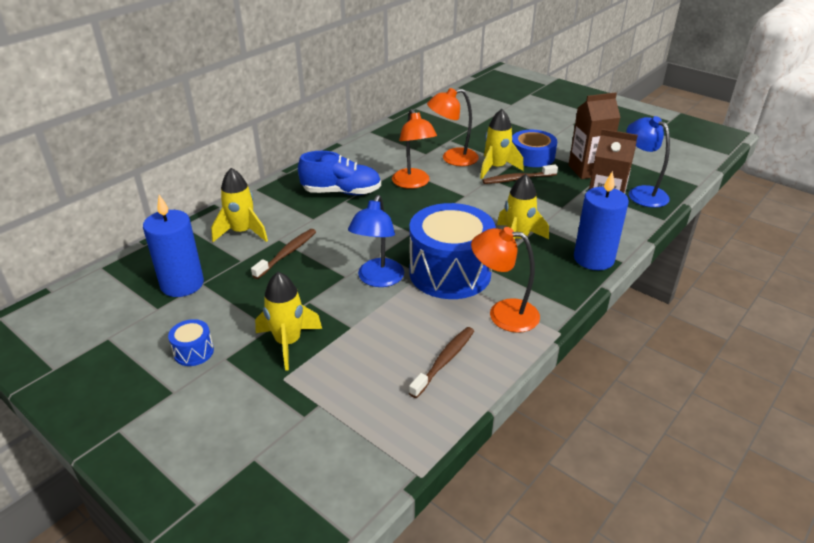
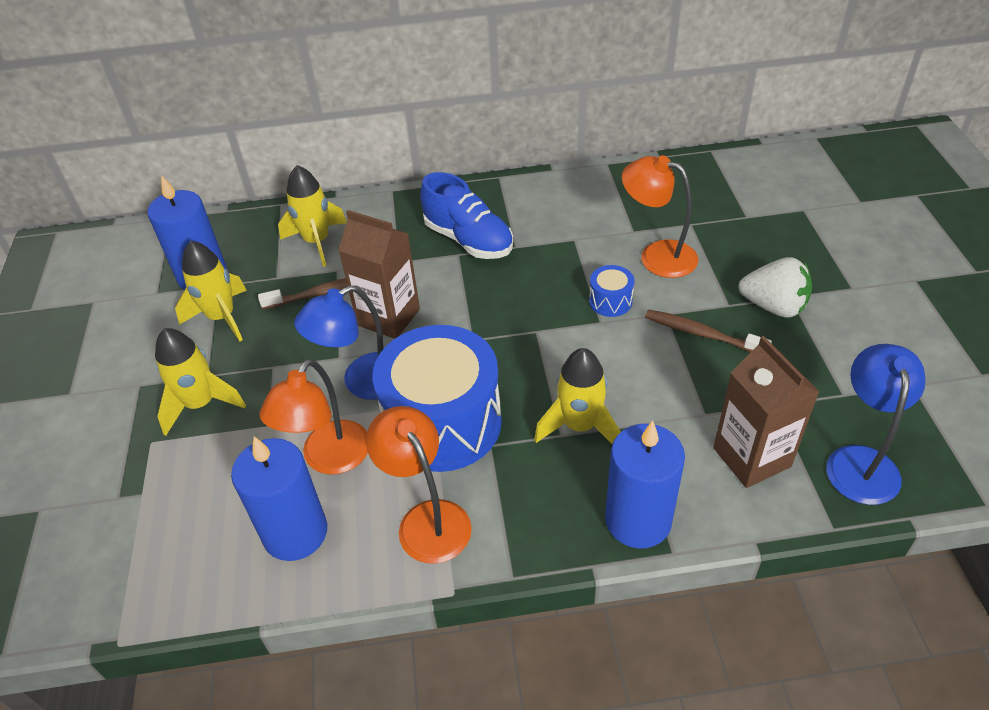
camera: 45 degrees right, 10 degrees up
blue drum [168,319,214,366] -> blue drum moved to [589,265,634,317]
orange lamp [392,109,437,189] -> orange lamp moved to [259,359,368,474]
brown toothbrush [409,327,474,398] -> blue candle [231,436,327,561]
yellow rocket [480,109,524,179] -> yellow rocket moved to [175,241,247,342]
blue tape [512,130,557,167] -> white strawberry [739,257,812,318]
brown carton [568,92,620,179] -> brown carton moved to [338,210,420,339]

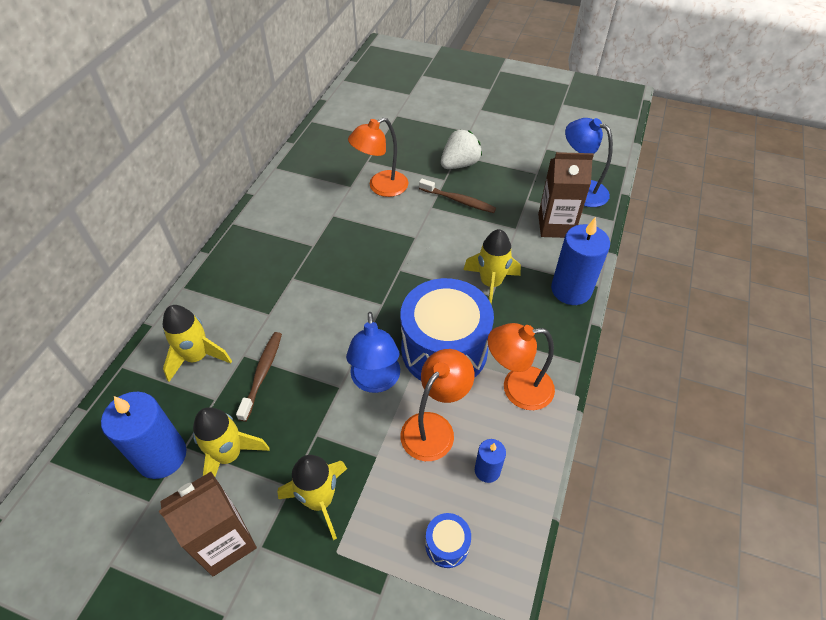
camera: 65 degrees left, 5 degrees up
blue candle [231,436,327,561] -> blue candle [475,439,506,483], size x0.52
orange lamp [259,359,368,474] -> orange lamp turned 105 degrees counterclockwise [401,349,474,461]
brown carton [338,210,420,339] -> brown carton moved to [159,472,257,577]
blue shoe [420,172,513,259] -> none
blue drum [589,265,634,317] -> blue drum moved to [425,513,471,568]
brown toothbrush [645,310,772,353] -> brown toothbrush turned 120 degrees counterclockwise [419,179,496,213]

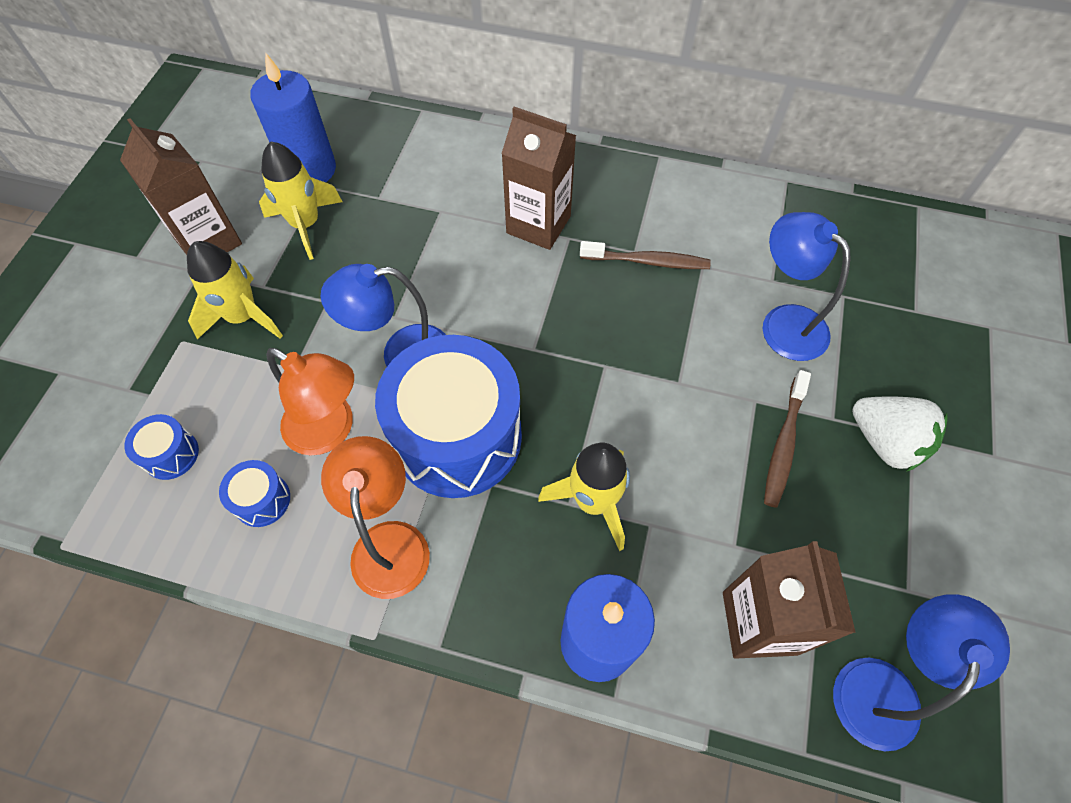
camera: 85 degrees right, 10 degrees up
yellow rocket [163,305,232,382] -> none
brown toothbrush [236,332,282,422] -> brown toothbrush moved to [580,241,711,269]
orange lamp [348,117,408,197] -> blue lamp [763,212,850,361]
blue candle [475,439,506,483] -> blue drum [219,460,290,527]
none -> brown carton [501,106,576,250]

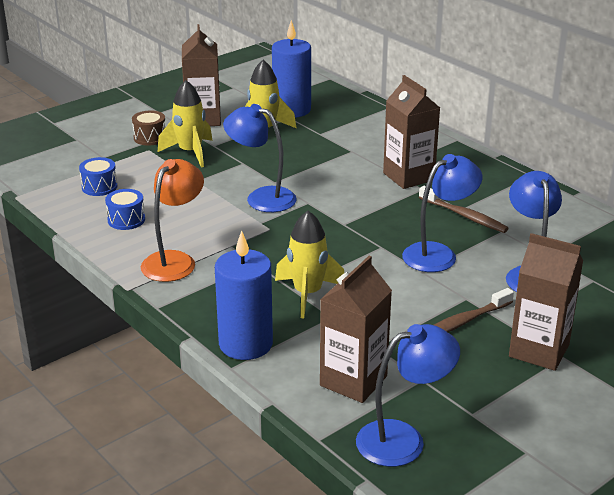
camera: 35 degrees right, 30 degrees down
orange lamp [266,348,354,455] -> none
blue drum [375,335,522,498] -> none
white strawberry [852,397,948,472] -> brown carton [509,233,583,371]
none -> brown drum [132,110,165,146]
none -> blue lamp [402,154,482,272]

